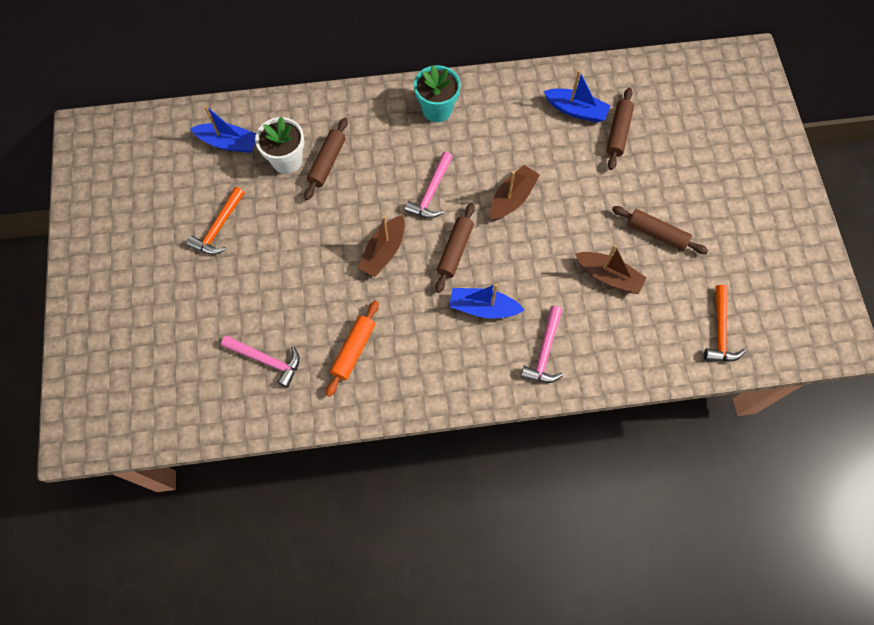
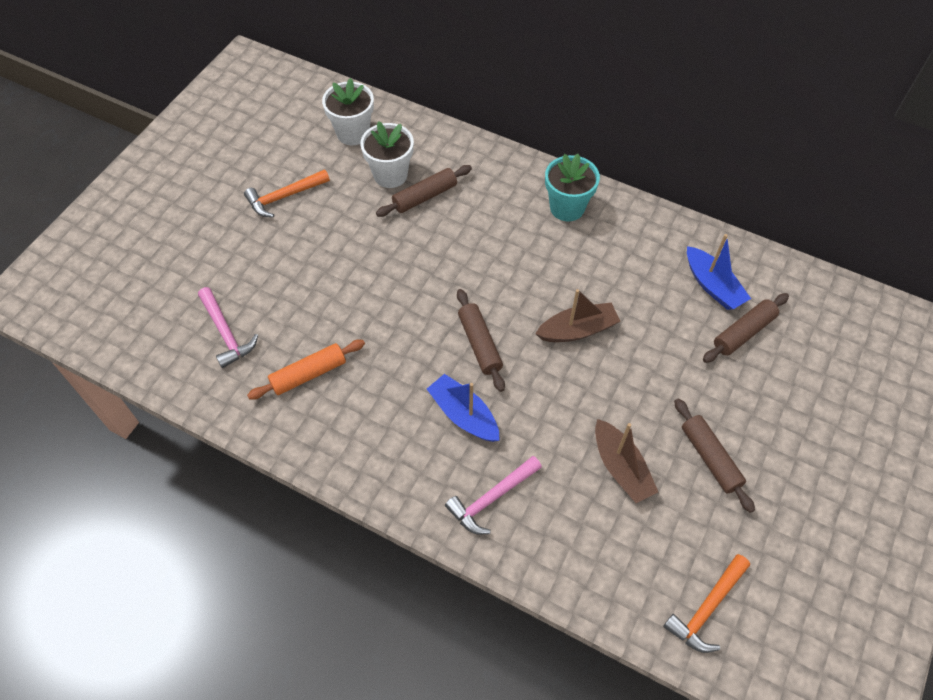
camera: 35 degrees right, 10 degrees down
blue boat [190,105,256,153] -> white flower pot [322,78,374,145]
brown boat [358,215,405,277] -> none
pink hammer [405,152,453,218] -> none
brown rolling pin [435,203,475,293] -> brown rolling pin turned 75 degrees counterclockwise [457,289,505,392]

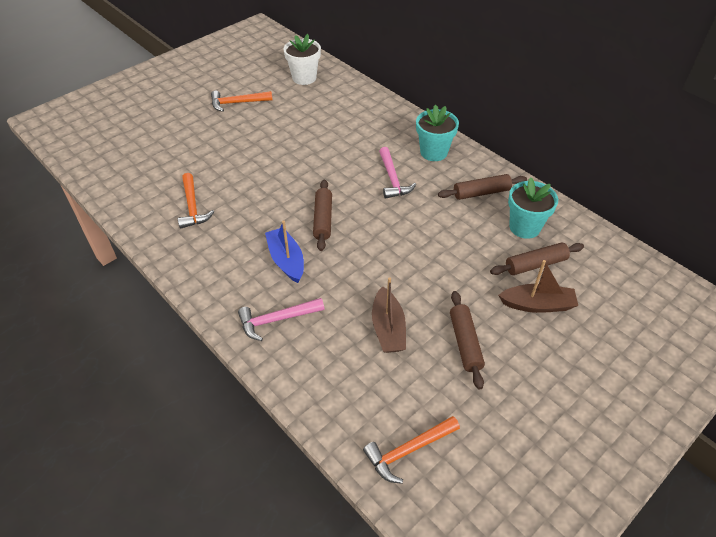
camera: 20 degrees right, 10 degrees down
pink hammer [198,287,258,368] -> pink hammer moved to [379,147,416,199]
orange rolling pin [247,340,365,400] -> orange hammer [178,173,214,229]
white flower pot [361,121,414,188] -> none
brown rolling pin [376,165,472,217] -> brown rolling pin moved to [438,174,527,200]
brown boat [535,289,621,342] -> brown boat moved to [498,260,578,313]
blue boat [687,234,751,310] -> turquoise flower pot [508,177,558,239]

